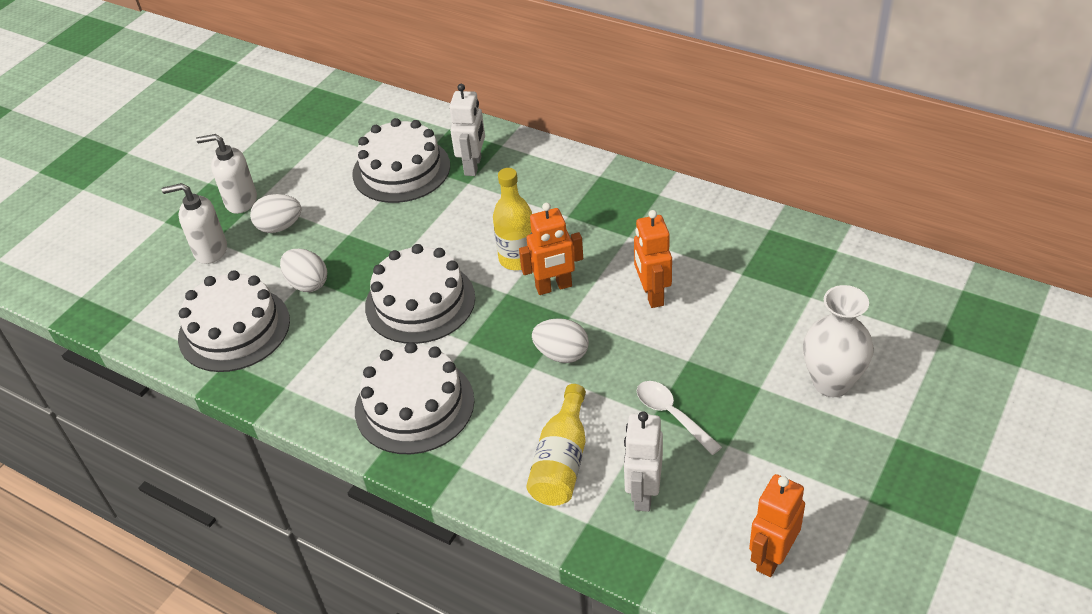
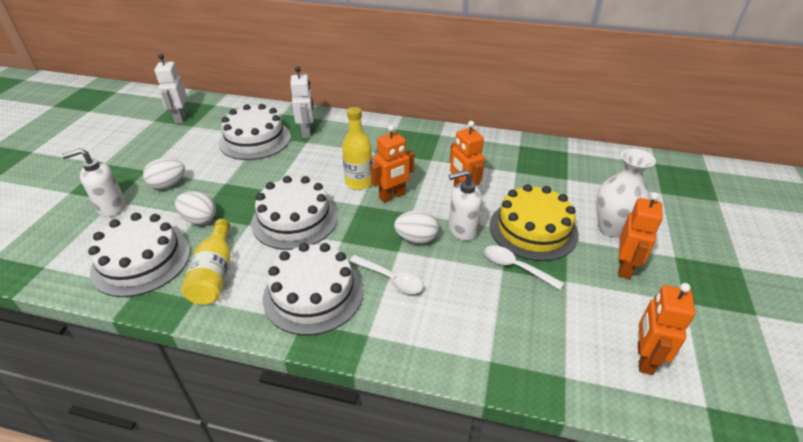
camera: 20 degrees left, 5 degrees down
white soap dispenser [196,134,257,214] -> white soap dispenser moved to [449,169,482,241]
yellow bottle [526,384,586,506] -> yellow bottle moved to [181,219,230,305]
white robot [624,411,663,512] -> white robot moved to [154,54,187,124]
none -> white spoon [349,255,423,294]
none -> yellow cake [490,184,579,261]
none -> orange robot [618,193,663,279]

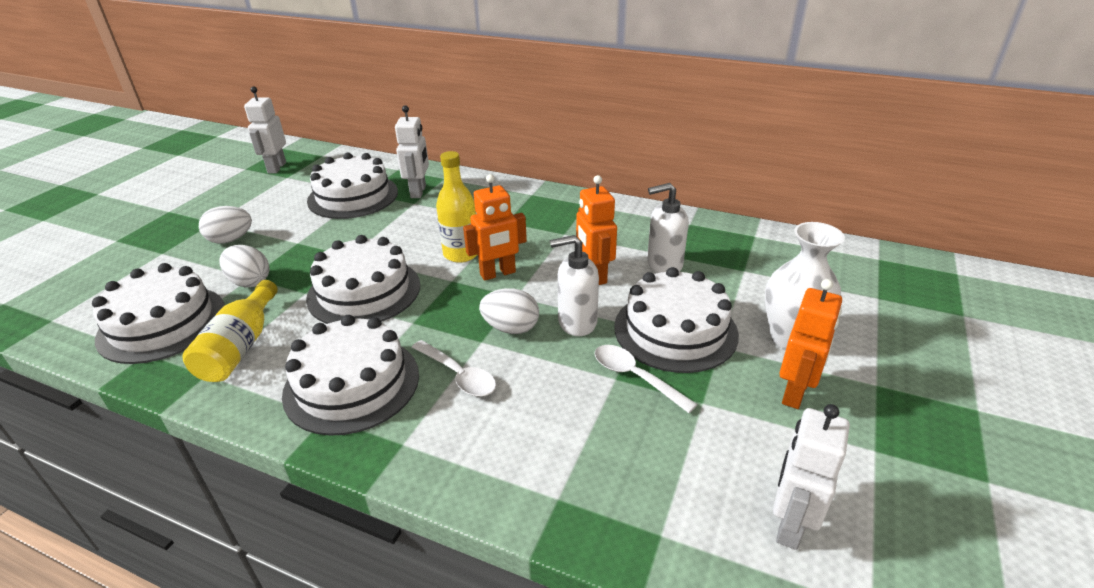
camera: 10 degrees right, 5 degrees down
white soap dispenser [62,148,126,217] -> white soap dispenser moved to [647,183,689,273]
yellow cake [490,184,579,261] -> white cake [614,267,739,373]
orange robot [638,283,695,375] -> white robot [773,404,850,550]

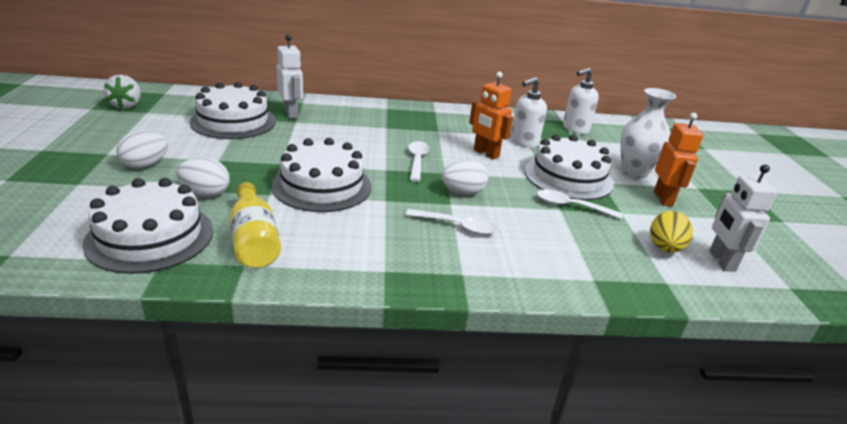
camera: 30 degrees left, 5 degrees down
white robot [244,86,286,173] -> white strawberry [104,75,141,109]
white cake [282,315,419,436] -> none
yellow bottle [436,151,477,263] -> none
orange robot [463,174,527,281] -> white spoon [408,141,430,182]
white soap dispenser [550,235,599,336] -> white soap dispenser moved to [563,68,599,134]
none -> yellow egg [650,211,693,253]

